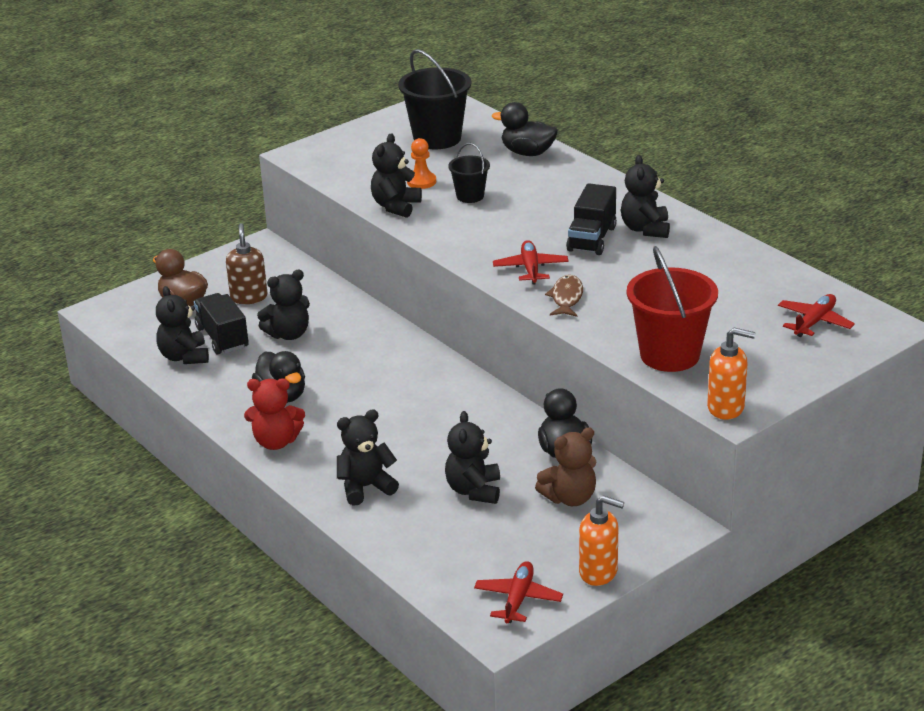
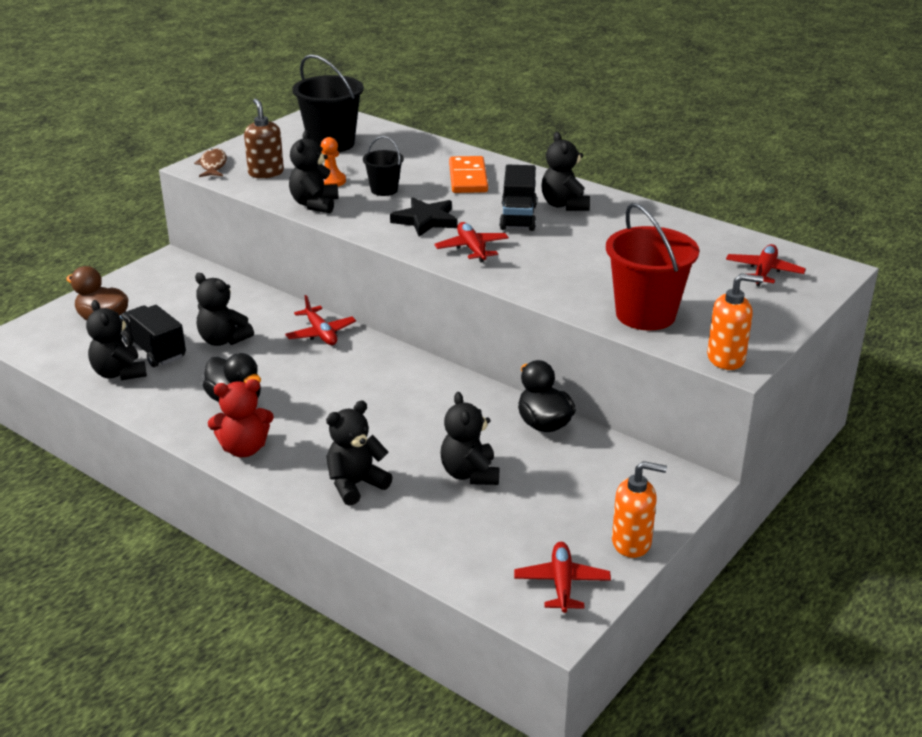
camera: 15 degrees left, 0 degrees up
brown soap dispenser [226,223,268,304] -> brown soap dispenser moved to [244,98,284,178]
black teddy bear [257,270,310,340] -> black teddy bear turned 75 degrees clockwise [195,273,254,346]
black duck [492,102,558,156] -> none
brown teddy bear [535,427,596,506] -> none
brown fish [545,275,583,317] -> brown fish moved to [194,148,227,177]
none -> red plane [285,295,356,345]
none -> black star [390,197,458,237]
none -> orange domino [449,156,488,193]

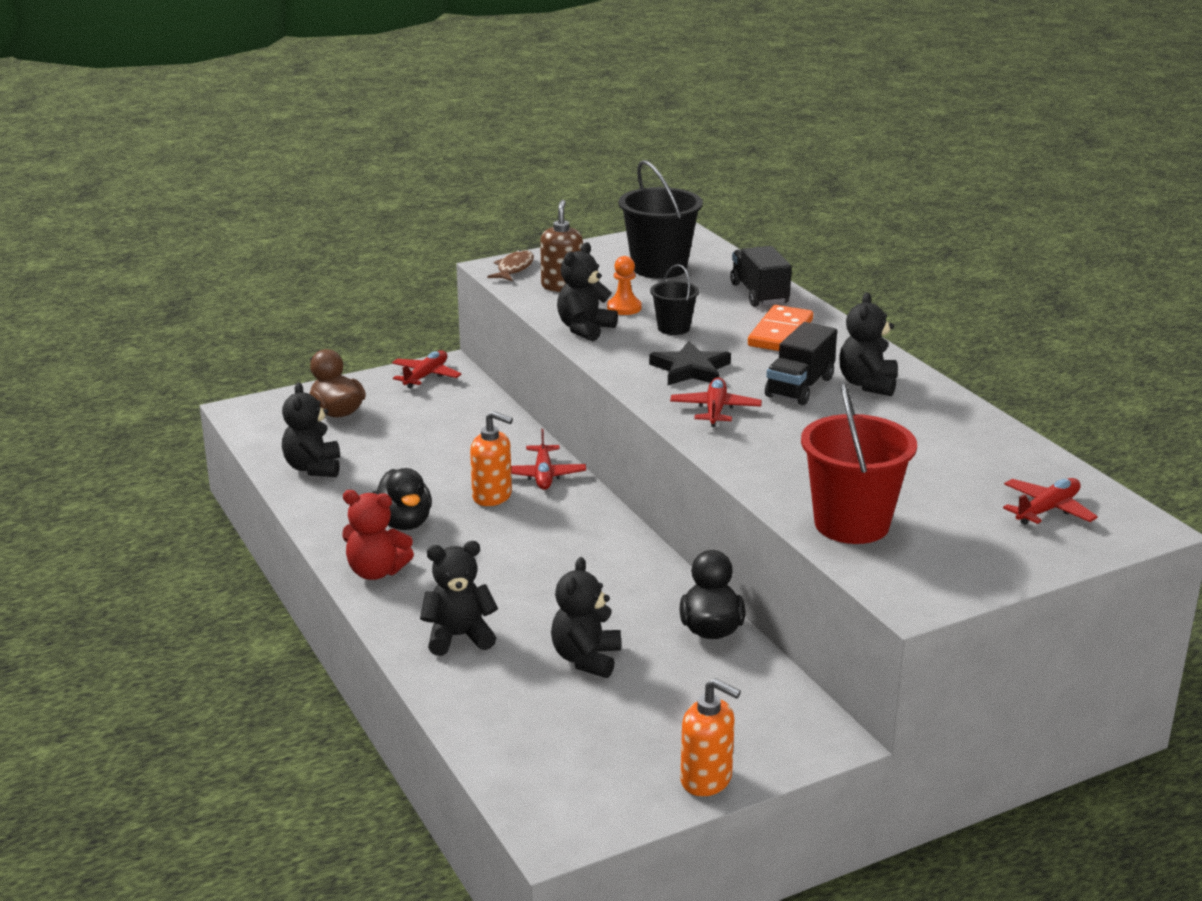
camera: 25 degrees right, 5 degrees down
black truck [120,305,186,367] -> black truck moved to [730,246,792,307]
black teddy bear [195,273,254,346] -> none
red plane [514,542,611,613] -> red plane moved to [392,351,462,388]
orange soap dispenser [707,273,764,370] -> orange soap dispenser moved to [470,411,513,506]

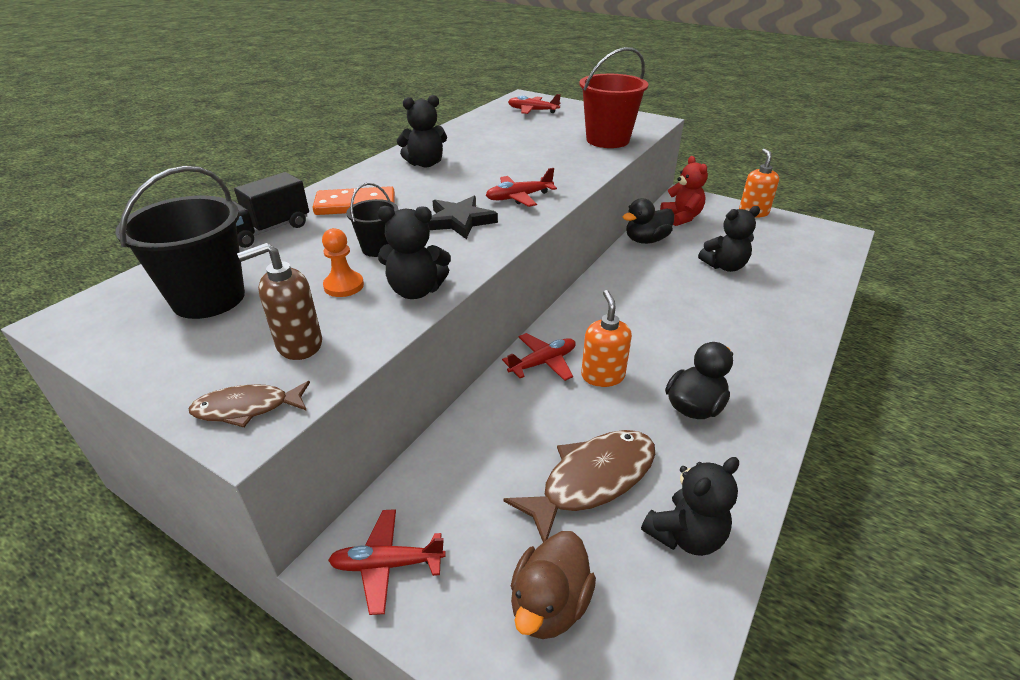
camera: 120 degrees left, 10 degrees up
red teddy bear [343,490,414,580] -> red teddy bear moved to [660,156,708,226]
black teddy bear [420,541,498,656] -> none
black truck [765,322,837,405] -> none
none -> brown fish [503,430,655,542]

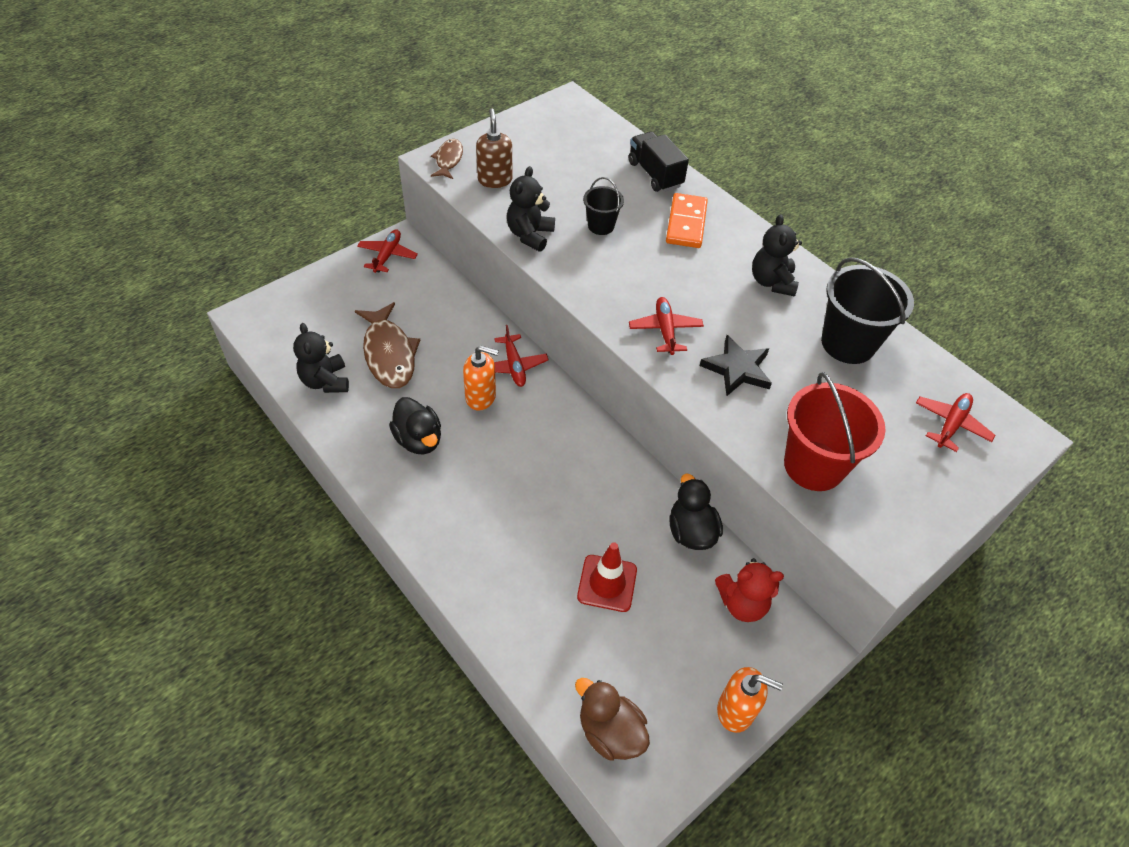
camera: 105 degrees right, 15 degrees up
black bucket [116,166,245,319] -> black bucket moved to [821,257,914,364]
orange pawn [322,228,364,297] -> none
black star [428,196,498,239] -> black star moved to [699,335,772,396]
brown duck [511,531,596,639] -> brown duck moved to [575,678,650,760]
black teddy bear [698,206,760,272] -> red traffic cone [577,542,637,612]

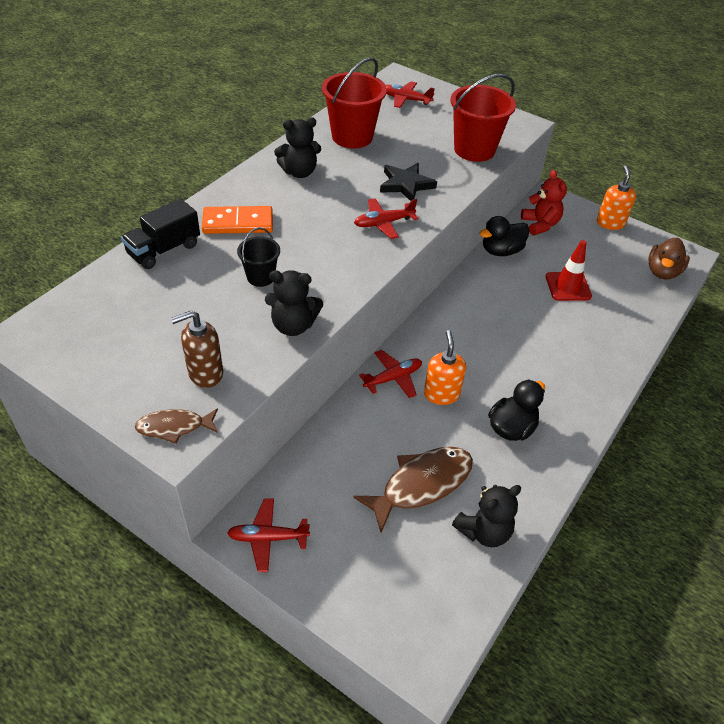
camera: 105 degrees left, 5 degrees down
black bucket [821,257,914,364] -> red bucket [322,57,387,149]

